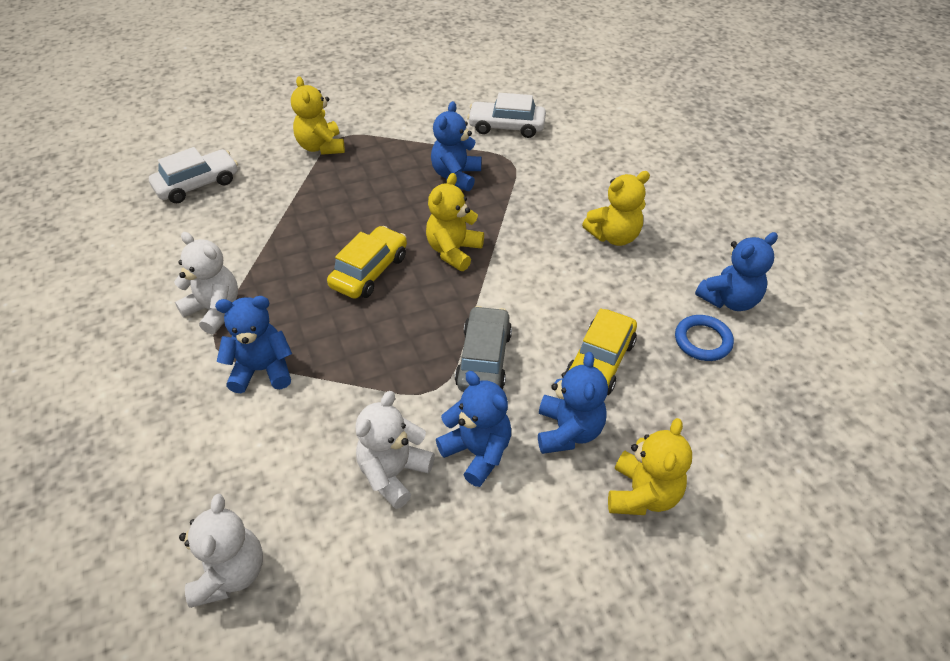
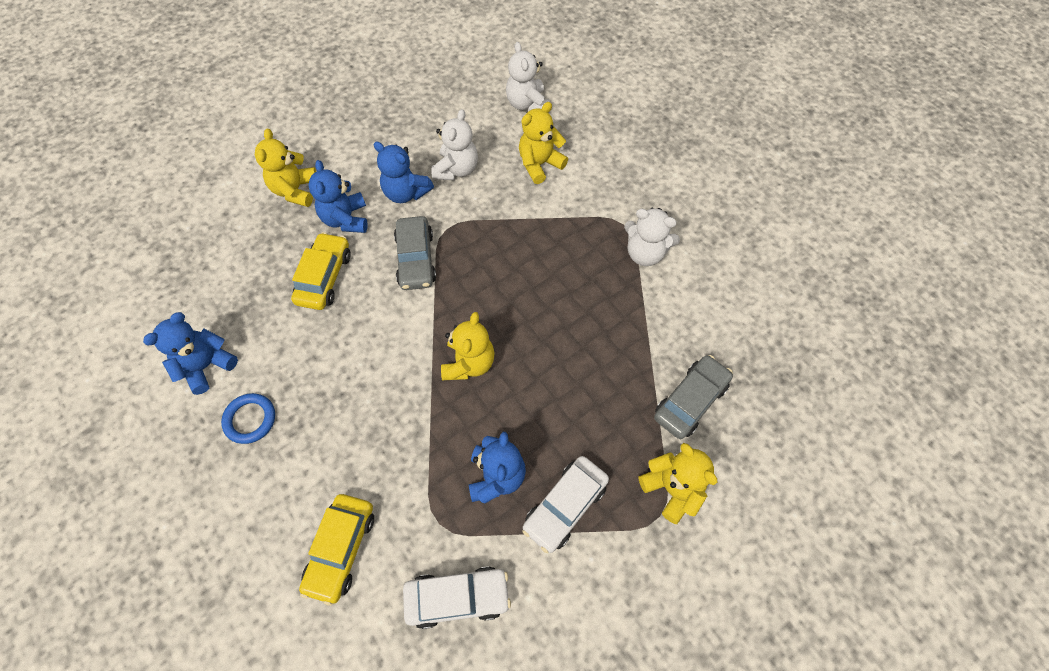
camera: 165 degrees right, 15 degrees up
white car [149,147,238,203] -> white car moved to [522,456,609,553]
blue teddy bear [215,296,292,393] -> none
yellow car [327,226,407,299] -> yellow car moved to [299,494,374,606]
yellow teddy bear [582,171,650,246] -> yellow teddy bear moved to [519,102,568,184]
blue ring [675,315,734,361] -> blue ring moved to [221,393,275,444]
none -> grey car [654,355,733,439]

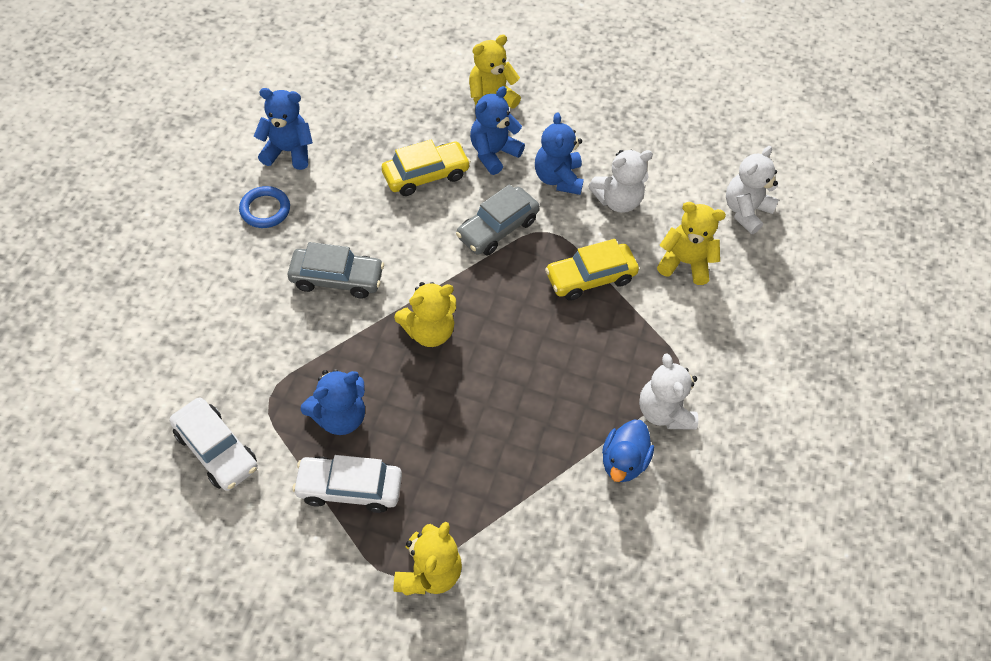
camera: 50 degrees right, 5 degrees down
yellow car [299,494,374,606] -> yellow car moved to [545,239,639,301]
grey car [654,355,733,439] -> grey car moved to [288,242,384,299]
none -> blue duck [602,420,654,482]

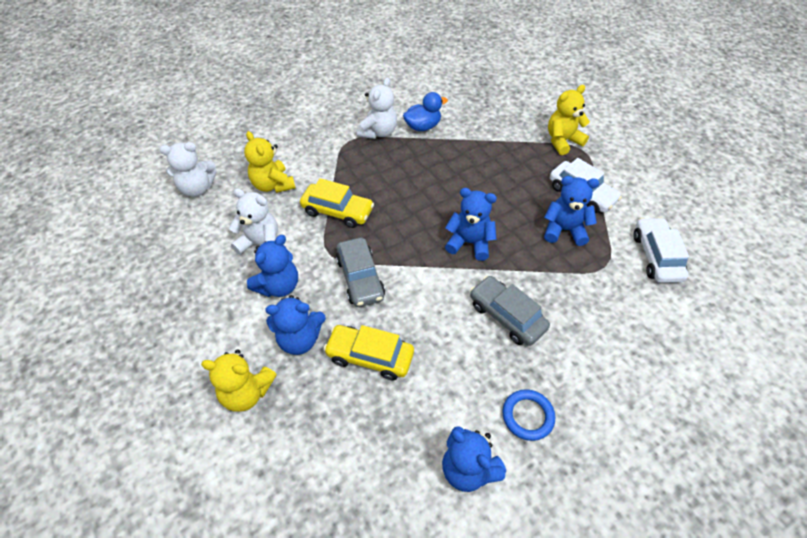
camera: 135 degrees left, 5 degrees down
yellow teddy bear [394,282,456,347] -> blue teddy bear [445,188,497,261]
grey car [456,184,540,256] -> grey car turned 75 degrees clockwise [336,238,385,307]

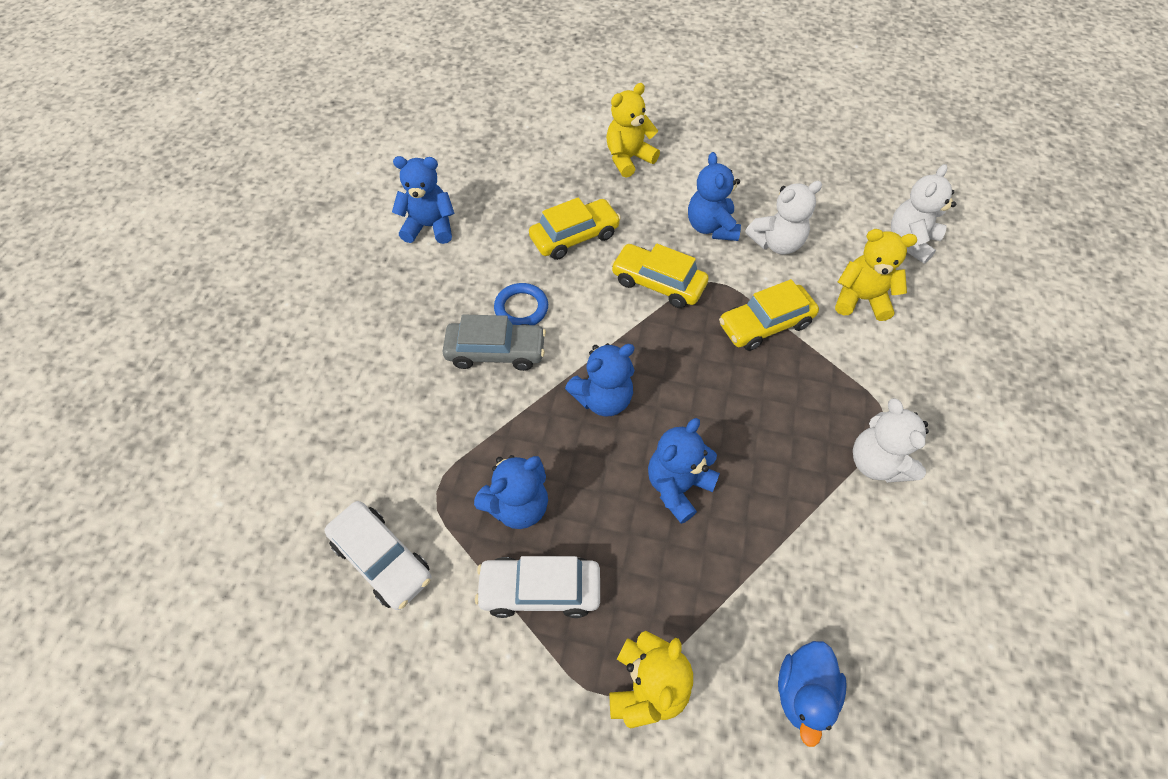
camera: 135 degrees right, 5 degrees up
blue teddy bear [265,295,326,355] -> blue teddy bear moved to [648,418,720,524]
grey car [336,238,385,307] -> yellow car [611,244,709,308]
blue duck [403,92,448,131] -> blue duck moved to [778,641,847,747]
blue ring [502,389,555,441] -> blue ring moved to [494,283,548,325]

